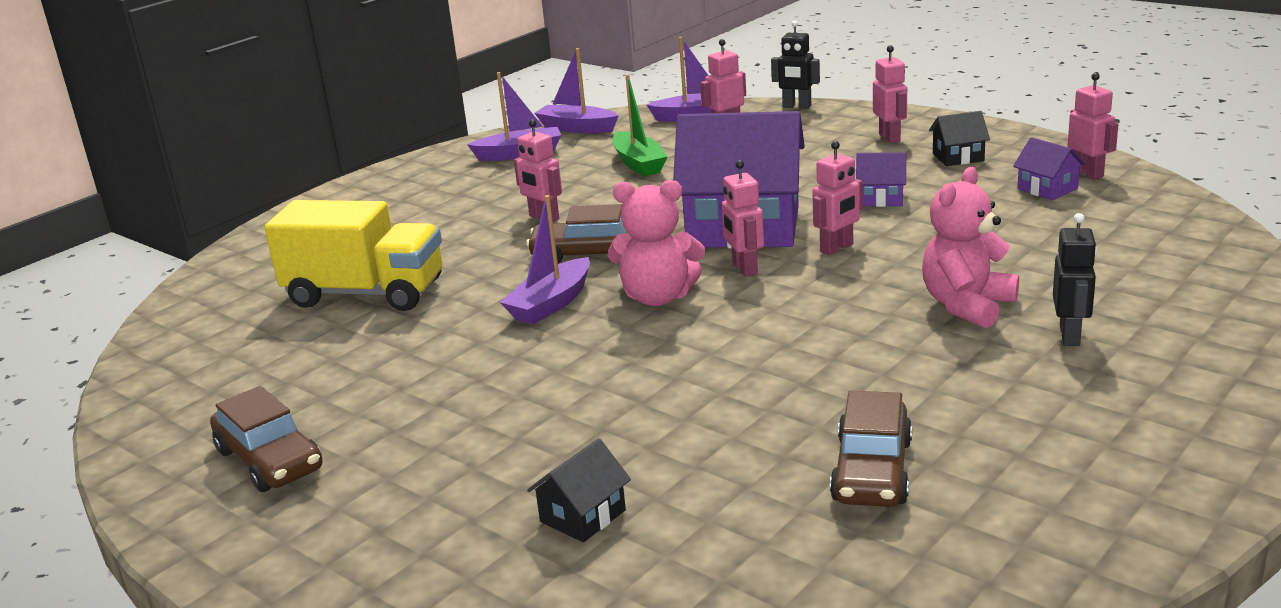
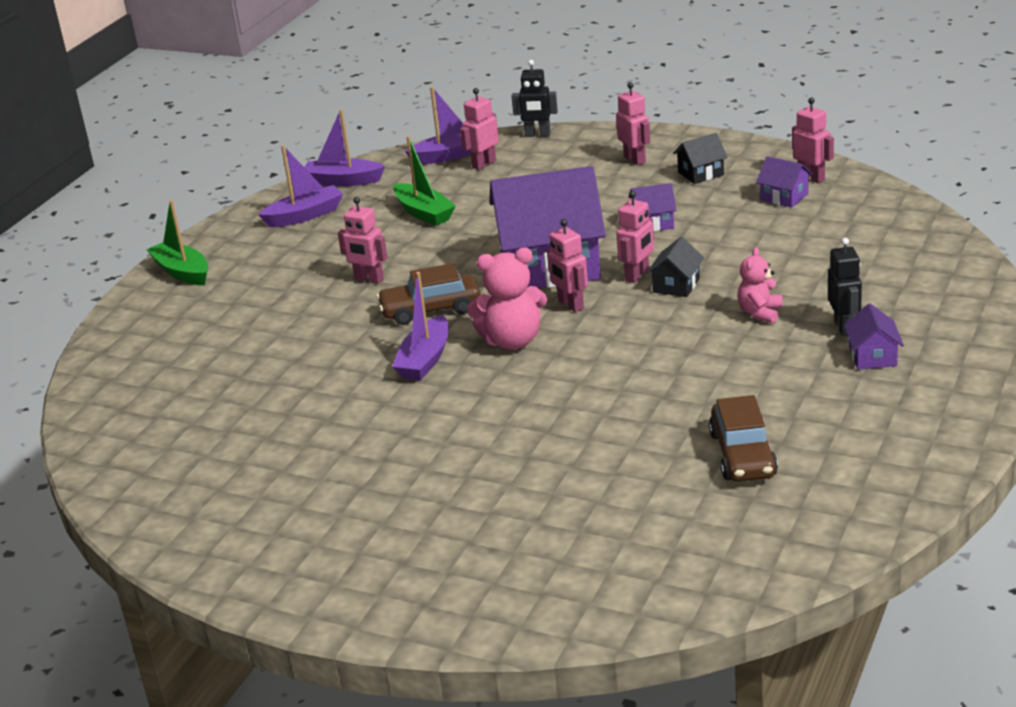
camera: 15 degrees left, 5 degrees up
brown car [210,386,323,492] -> none
yellow truck [265,200,443,311] -> none
black house [527,438,631,542] -> black house moved to [647,237,704,297]
pink teddy bear [922,167,1019,328] -> pink teddy bear [737,247,782,324], size x0.62
none -> green boat [146,200,208,285]
none -> purple house [844,303,904,370]

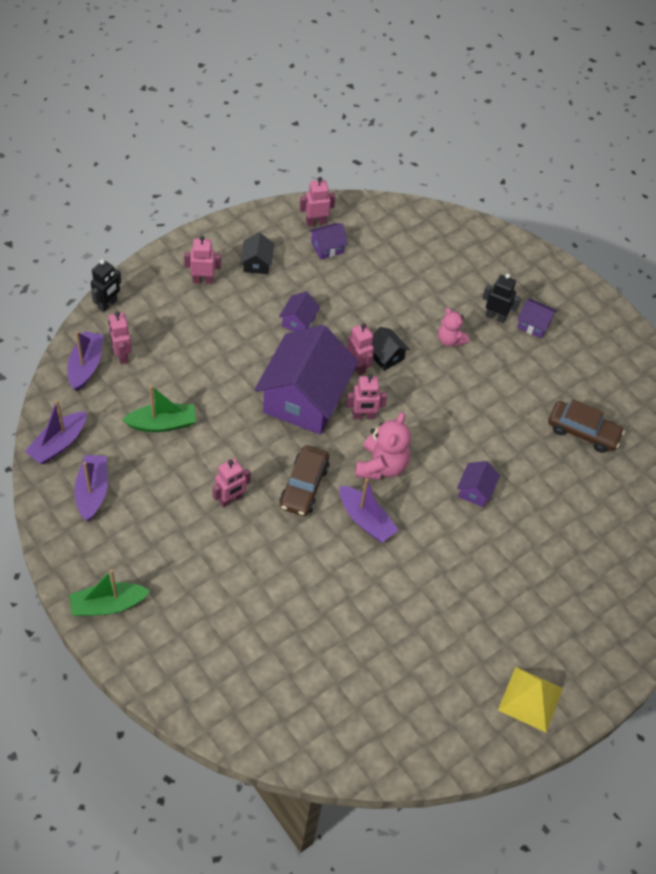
camera: 70 degrees left, 25 degrees up
none -> purple house [457,461,500,507]
none -> yellow pyramid [498,667,563,732]

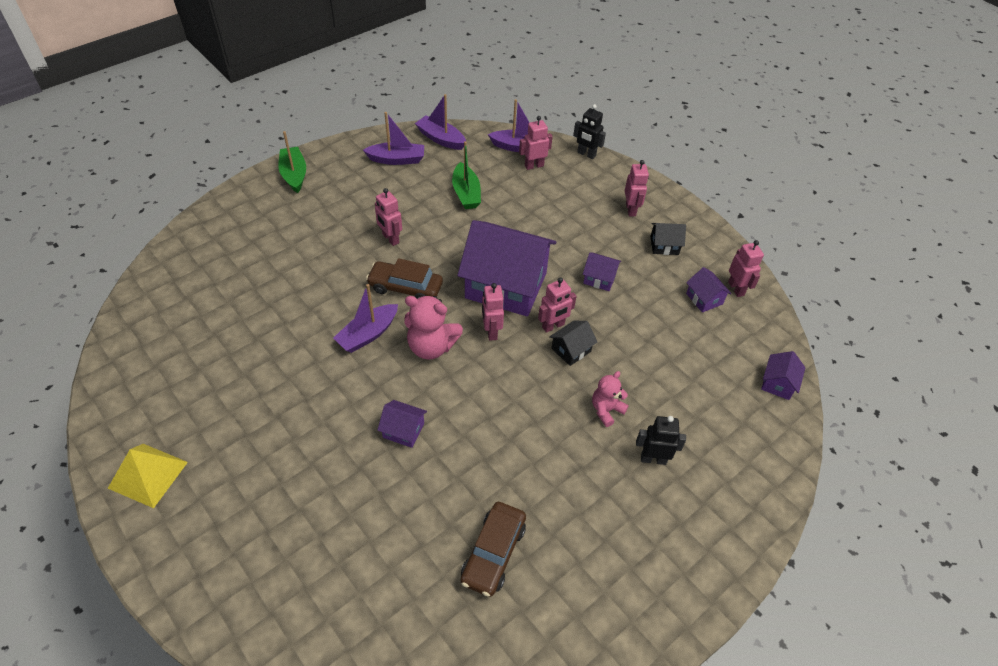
camera: 90 degrees right, 5 degrees down
black robot [482,274,521,323] -> black robot turned 105 degrees counterclockwise [636,416,686,465]
purple house [517,299,557,338] -> purple house moved to [761,351,806,400]

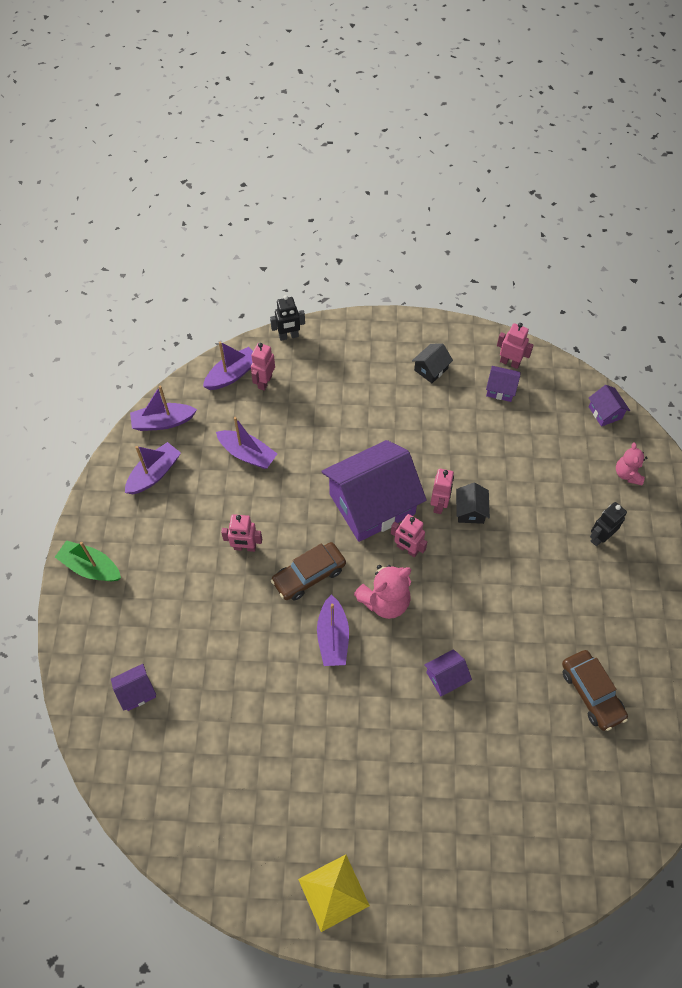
camera: 45 degrees left, 10 degrees up
green boat [452,141,481,209] -> purple boat [216,417,277,469]
purple house [583,252,621,291] -> purple house moved to [111,664,156,711]
pink teddy bear [592,371,629,427] -> pink teddy bear moved to [616,443,647,485]
pink robot [625,160,649,216] -> none

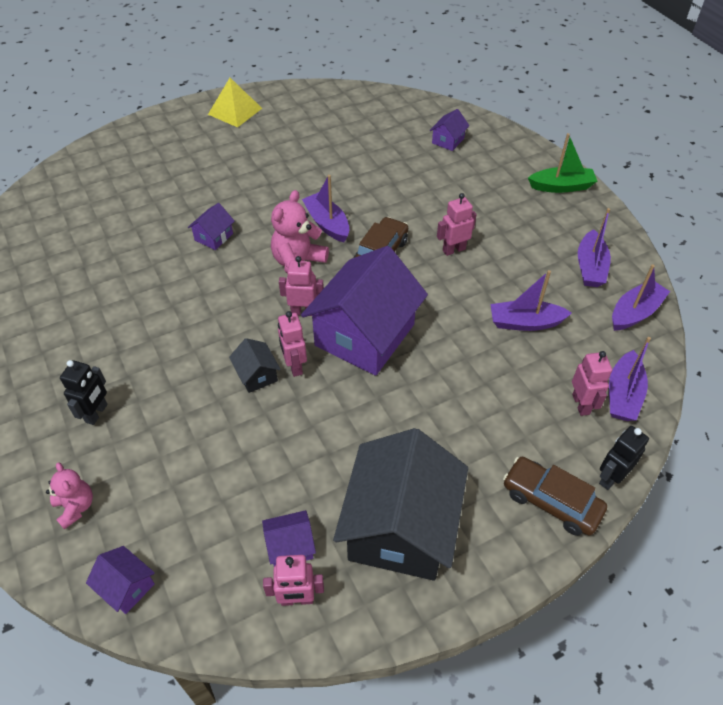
camera: 150 degrees right, 10 degrees down
black house [412,343,453,383] -> black house [333,428,468,581], size x2.39
brown car [562,650,628,731] -> brown car moved to [503,457,607,536]

